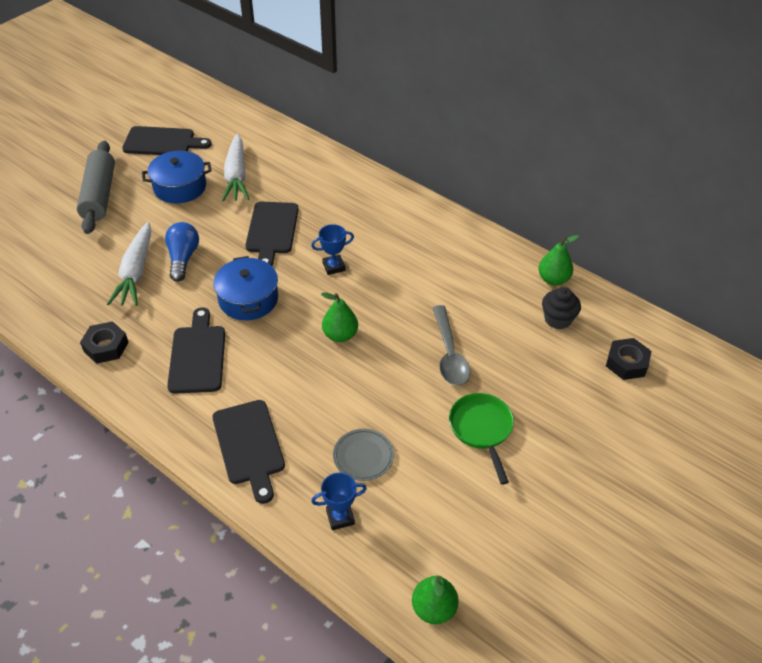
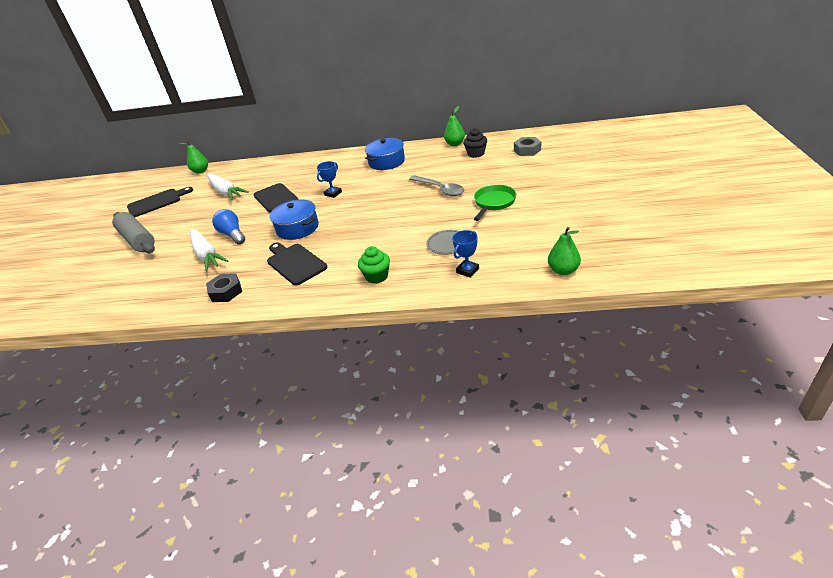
camera: 30 degrees left, 10 degrees down
blue pot [142,151,212,204] -> blue pot moved to [365,138,405,170]
black cutting board [213,400,285,504] -> green cupcake [358,246,390,284]
green pear [321,292,358,342] -> green pear moved to [178,140,208,173]
green pan [449,393,514,485] -> green pan turned 75 degrees clockwise [474,185,517,221]
black nut [606,338,652,380] -> grey nut [514,137,541,156]

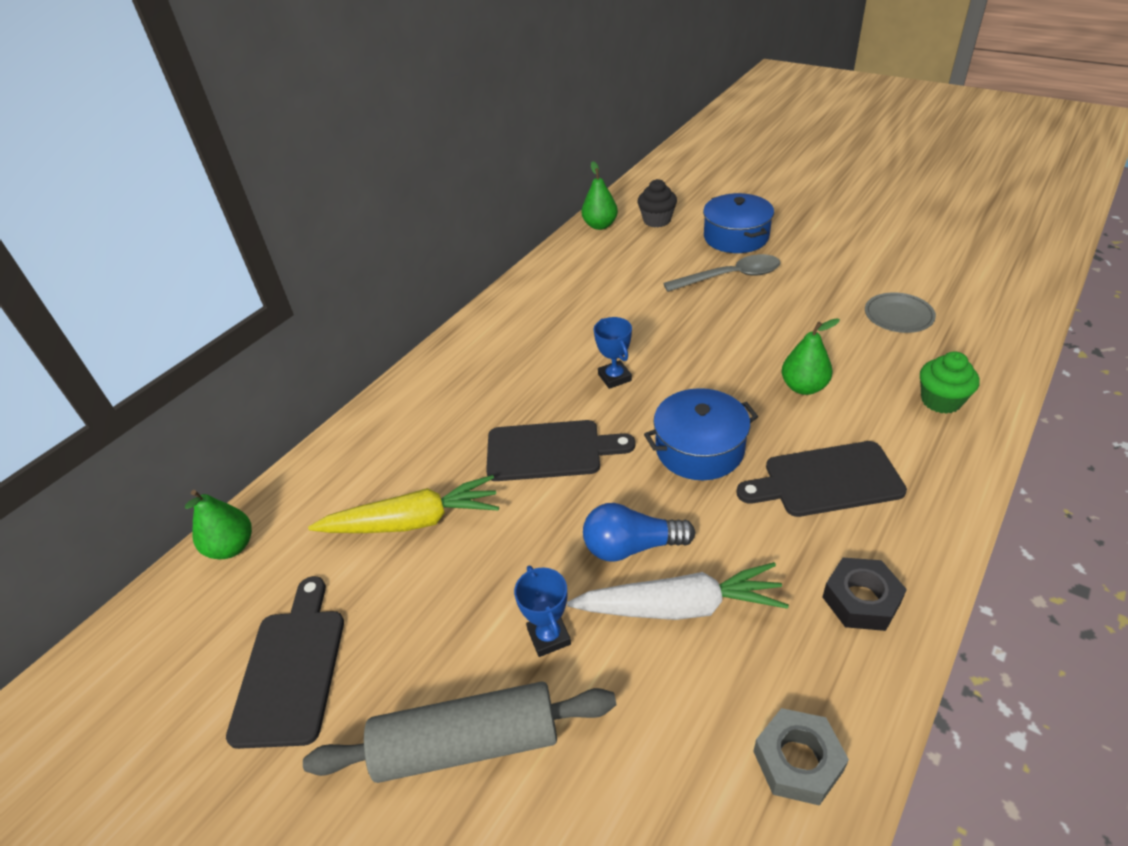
camera: 60 degrees left, 5 degrees up
white carrot [207,174,249,200] -> yellow carrot [308,475,499,533]
blue pot [365,138,405,170] -> blue pot moved to [703,193,774,253]
blue trophy [452,230,479,278] -> blue trophy moved to [514,566,571,657]
green pan [474,185,517,221] -> none
grey nut [514,137,541,156] -> grey nut moved to [753,708,849,806]
green pear [548,227,581,275] -> green pear moved to [782,318,840,395]

